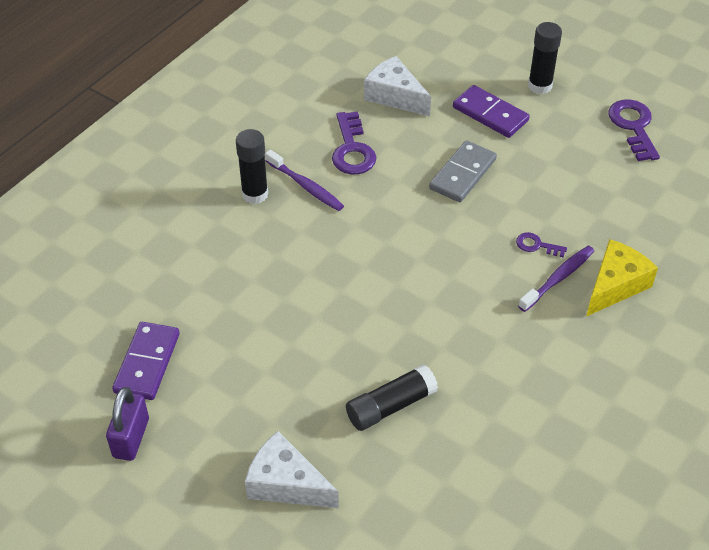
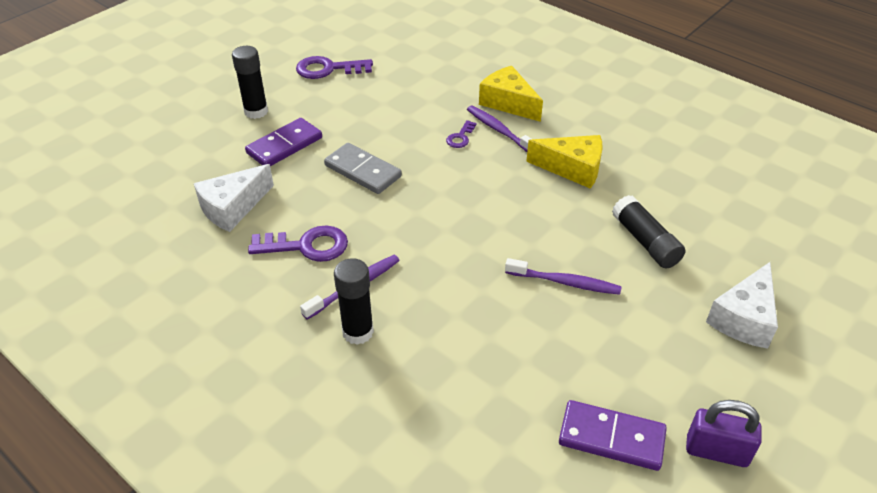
camera: 85 degrees left, 5 degrees down
none -> purple toothbrush [505,258,622,295]
none -> yellow cheese [526,135,603,189]

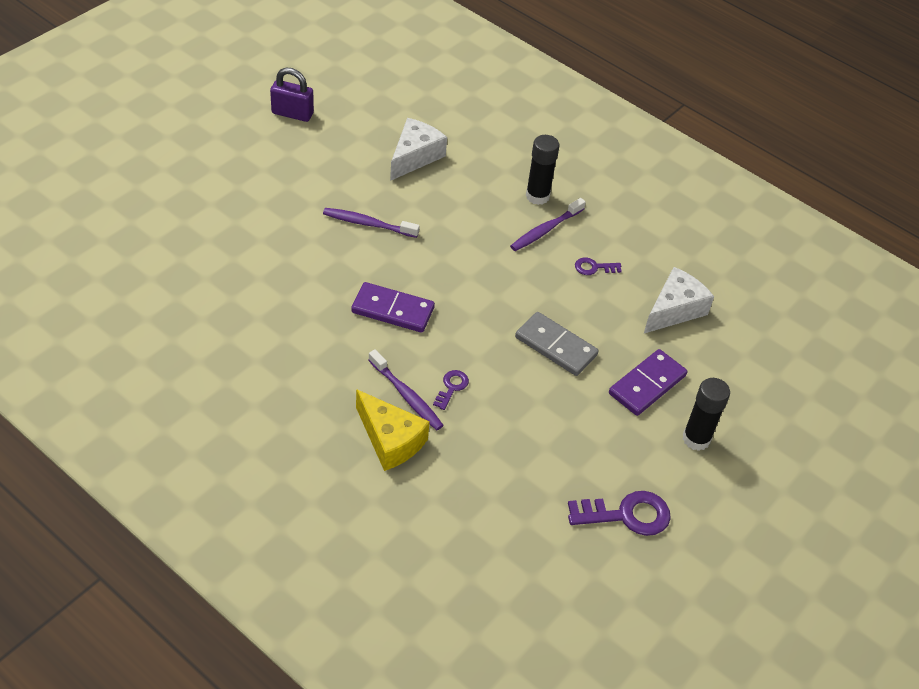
camera: 175 degrees right, 5 degrees up
purple key [248,225,348,262] -> purple key [575,257,622,275], size x0.53
yellow cheese [526,135,603,189] -> none
purple domino [559,400,667,471] -> purple domino moved to [351,282,435,333]
black glue stick [612,195,685,269] -> none
white cheese [706,262,778,349] -> white cheese moved to [390,118,447,181]

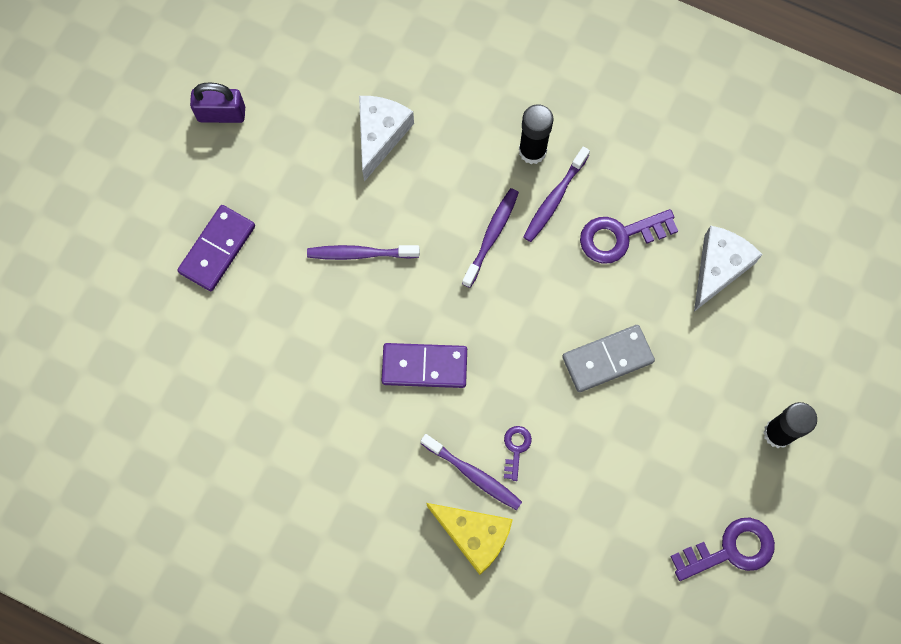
camera: 10 degrees left, 25 degrees up
grey domino [515,312,599,376] -> grey domino turned 45 degrees counterclockwise [562,325,655,392]
purple key [575,257,622,275] -> purple key [580,209,678,264], size x1.87
purple domino [609,349,687,416] -> purple domino moved to [177,205,255,291]
none -> purple toothbrush [462,188,519,288]

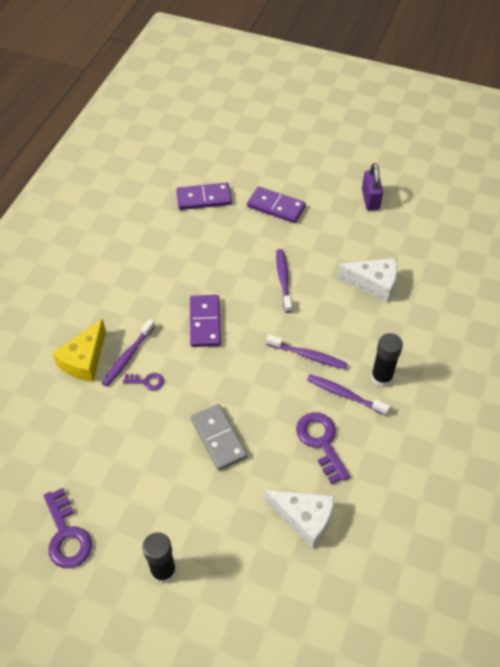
camera: 85 degrees right, 20 degrees down
none -> purple domino [176,183,232,210]

